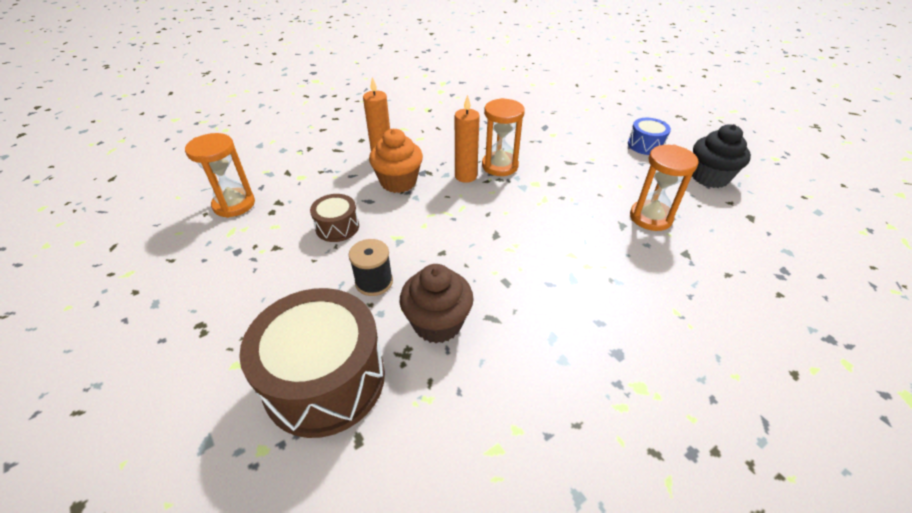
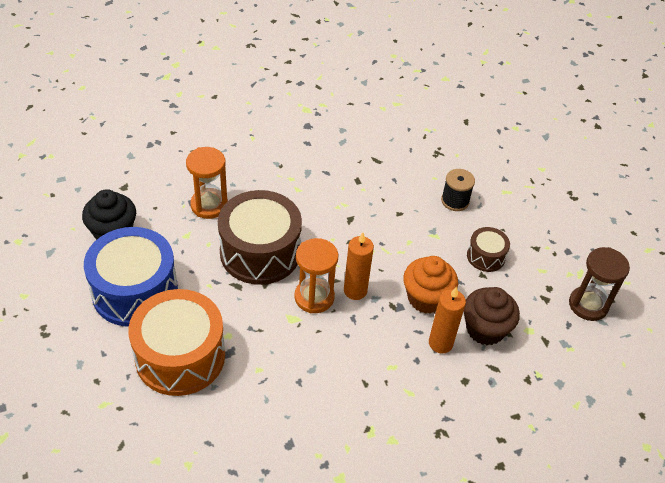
camera: 170 degrees left, 5 degrees up
orange hourglass [185,133,255,218] -> brown hourglass [569,247,630,321]
brown drum [239,288,385,438] -> brown drum moved to [218,190,302,285]
brown cupcake [400,264,474,343] -> brown cupcake moved to [464,287,520,346]
blue drum [628,118,671,155] -> blue drum [84,227,178,327], size x2.05
none -> orange drum [128,289,225,396]

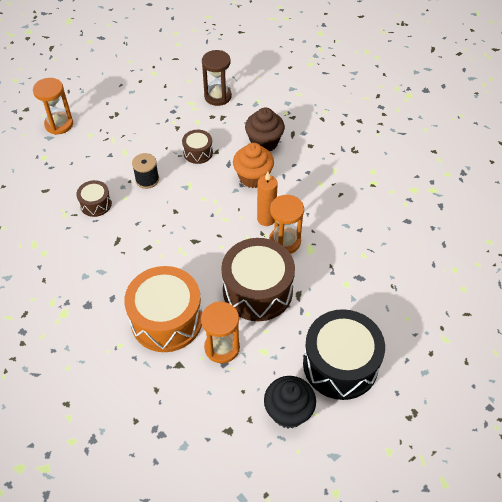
camera: 105 degrees left, 5 degrees up
blue drum [84,227,178,327] -> black drum [303,309,385,400]
orange drum [128,289,225,396] -> orange drum moved to [124,266,202,352]
orange candle [429,287,466,354] -> none
none -> orange hourglass [33,78,73,135]
none -> brown drum [76,180,112,217]

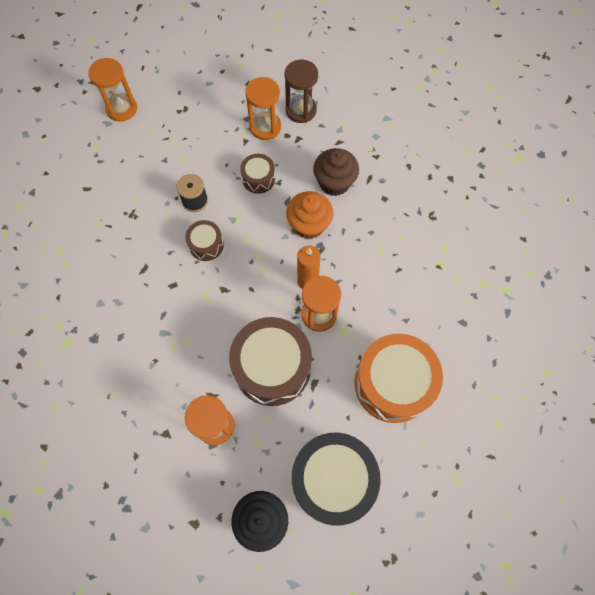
camera: 15 degrees right, 15 degrees up
brown drum [76,180,112,217] -> brown drum moved to [185,220,224,261]
orange drum [124,266,202,352] -> orange drum moved to [354,334,443,423]
none -> orange hourglass [245,77,281,140]

